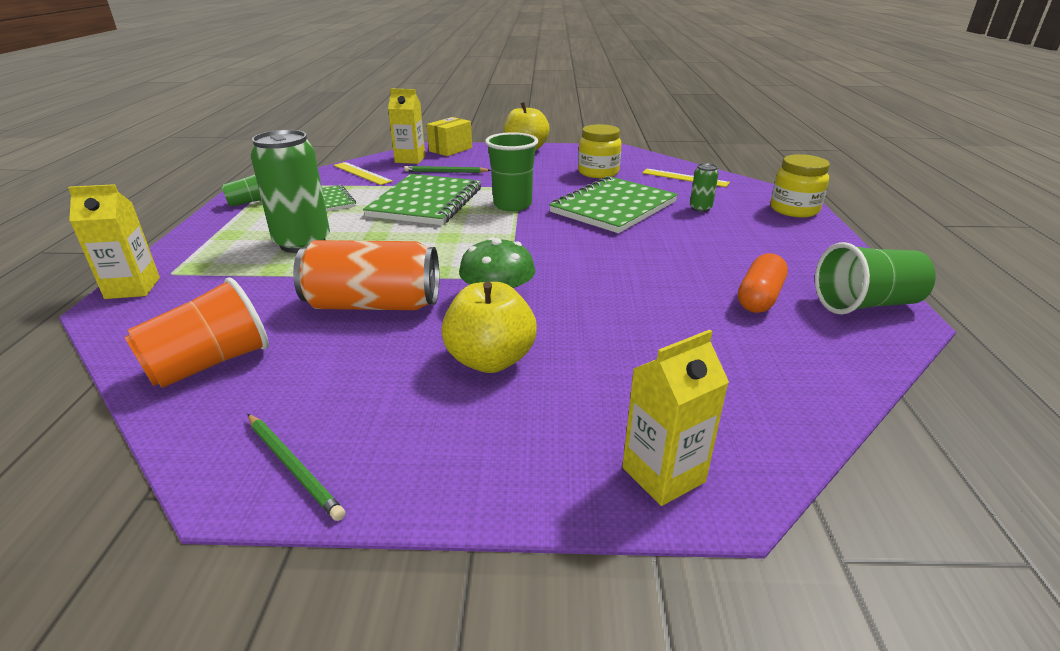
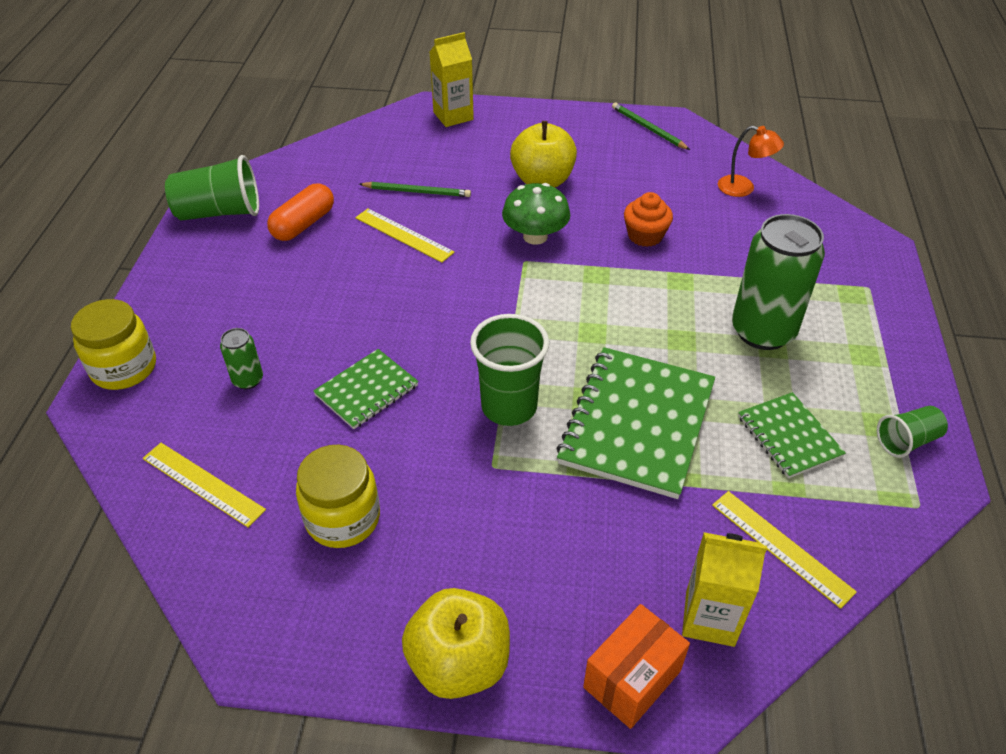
camera: 175 degrees left, 15 degrees up
yellow carton [68,184,160,299] -> none
orange cup [124,277,269,388] -> orange lamp [718,126,784,197]
orange can [293,240,439,310] -> orange cupcake [624,192,673,247]
green pencil [404,166,491,173] -> green pencil moved to [359,182,471,197]
yellow box [427,117,472,156] -> orange box [583,604,690,729]
green notebook [549,176,678,233] -> green notebook [313,349,419,429], size x0.55
none -> yellow ruler [355,208,454,263]

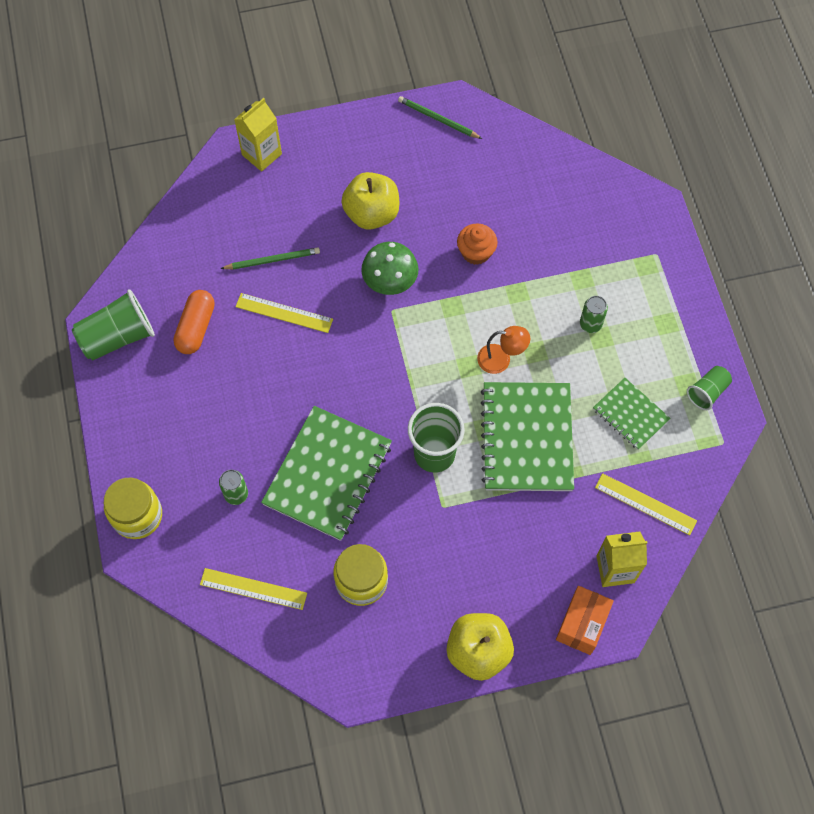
camera: 20 degrees left, 20 degrees up
green notebook [313,349,419,429] -> green notebook [261,406,392,541], size x1.82
orange lamp [718,126,784,197] -> orange lamp moved to [477,326,530,374]
green can [732,214,825,350] -> green can [580,296,608,333], size x0.46

